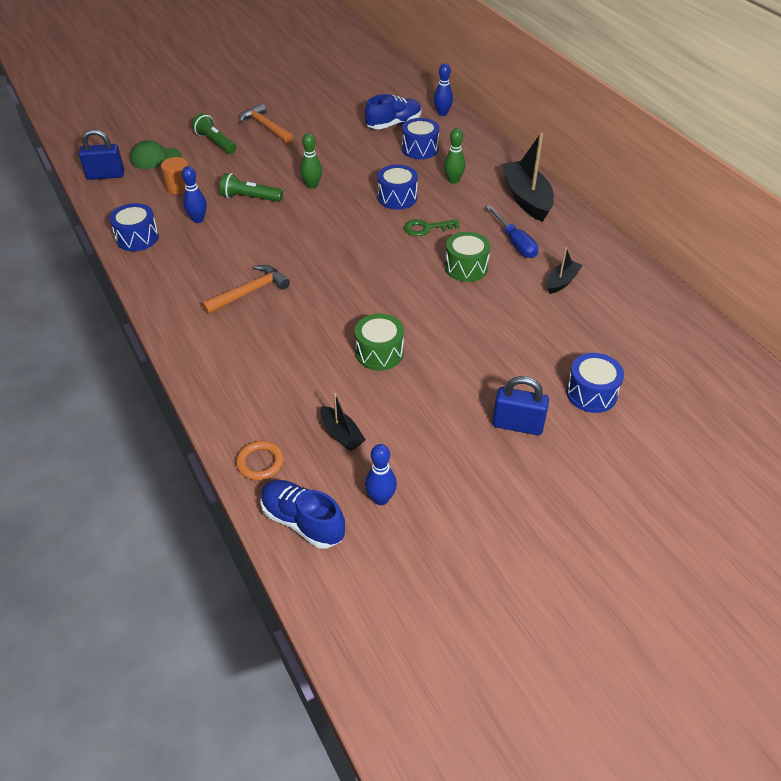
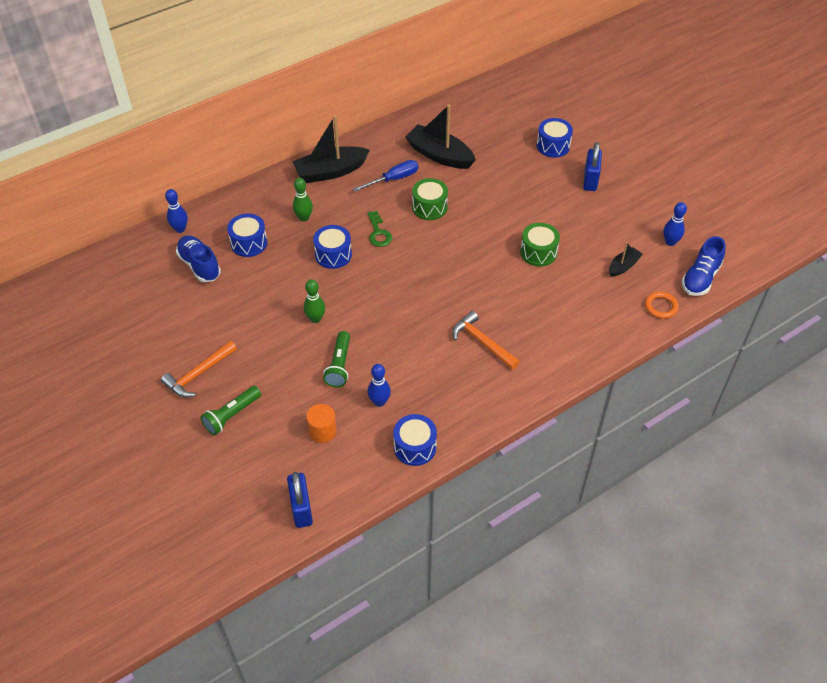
camera: 95 degrees left, 5 degrees up
green cap [130,140,182,169] -> none
black boat [547,247,583,294] -> black boat [405,104,476,169], size x1.90

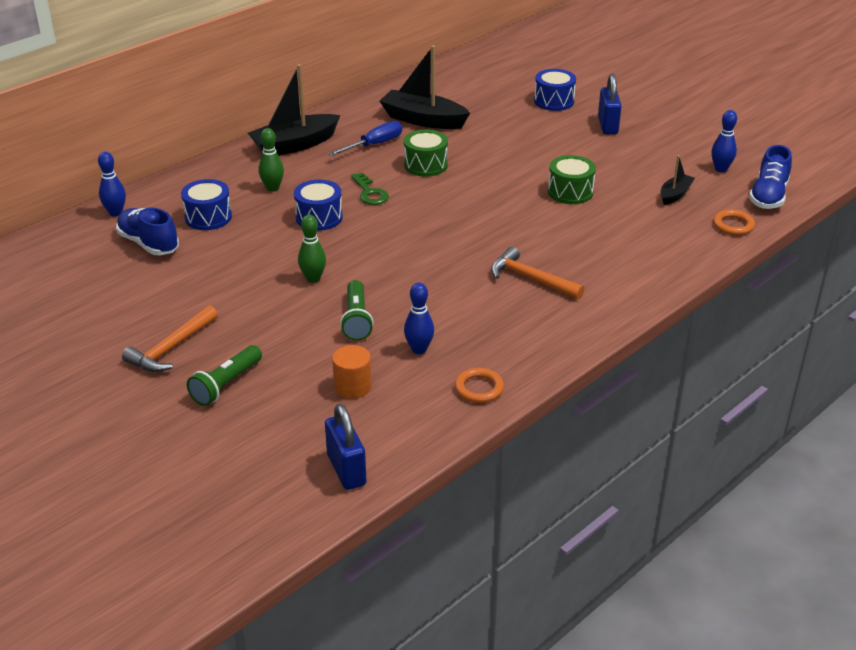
camera: 10 degrees left, 15 degrees down
blue drum [393,414,437,466] -> orange ring [455,368,504,403]

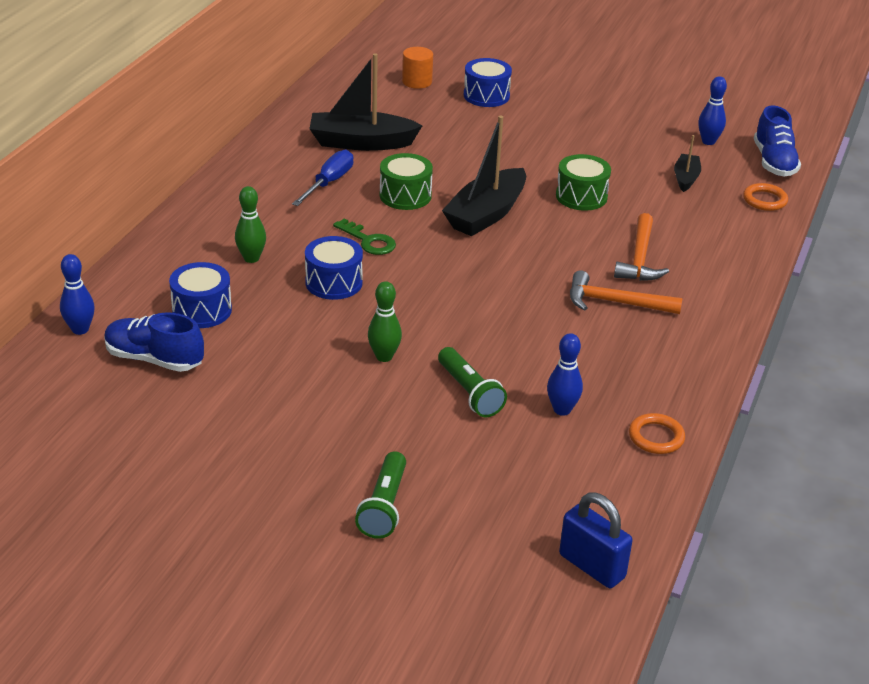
camera: 25 degrees left, 0 degrees up
orange hammer [122,305,218,372] -> orange hammer moved to [614,213,669,281]
black boat [248,64,340,155] -> black boat moved to [442,116,526,236]
orange cylinder [332,345,372,399] -> orange cylinder moved to [402,47,433,89]
blue padlock [598,74,621,134] -> none

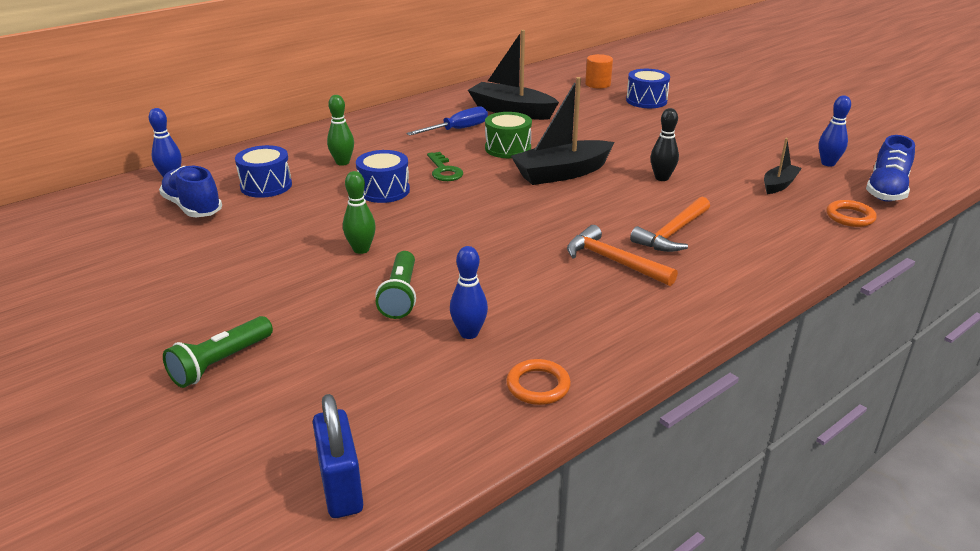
camera: 30 degrees right, 5 degrees down
green drum [556,154,611,211] -> black bowling pin [651,108,679,181]

